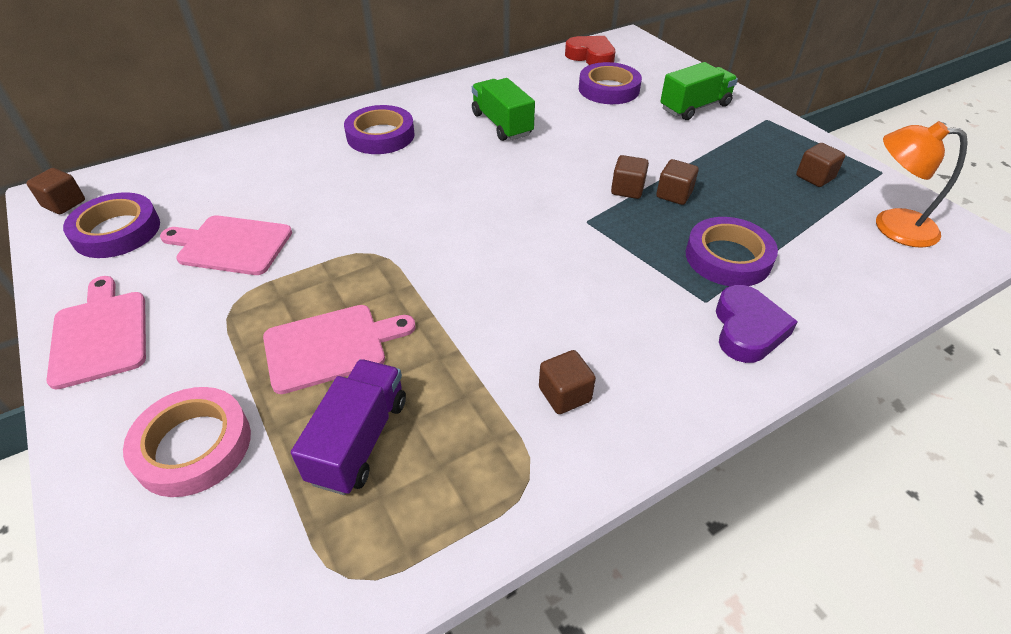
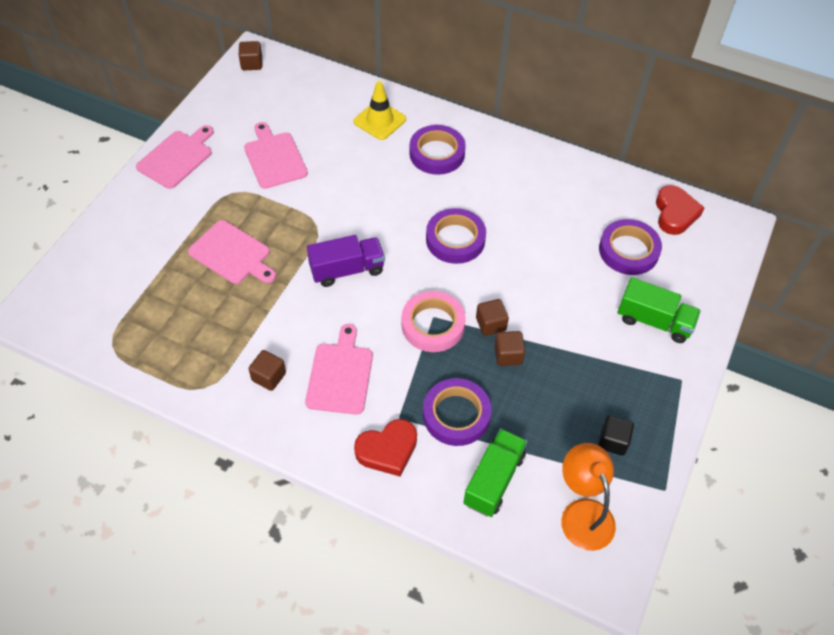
camera: 55 degrees right, 10 degrees up
purple tape [63,192,160,258] -> purple tape moved to [426,208,486,264]
pink tape [123,387,251,497] -> pink tape moved to [401,291,466,352]
purple truck [291,359,406,495] -> purple truck moved to [307,235,385,287]
green truck [472,78,535,141] -> green truck moved to [463,429,527,517]
purple heart [716,285,798,363] -> red heart [354,419,417,477]
brown cube [796,143,845,187] -> black cube [598,415,634,456]
none -> pink cutting board [305,324,373,415]
none -> yellow traffic cone [354,81,406,140]

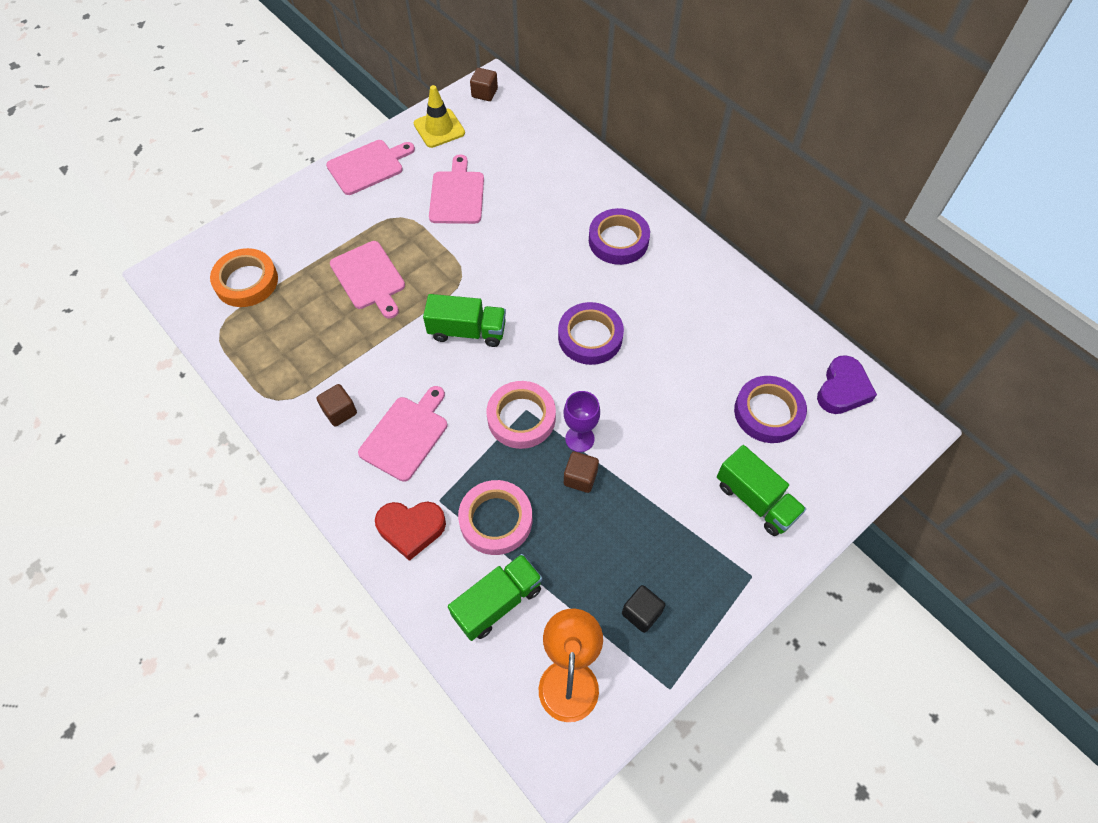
camera: 25 degrees right, 5 degrees up
purple truck [307,235,385,287] -> green truck [423,294,506,347]
yellow traffic cone [354,81,406,140] -> yellow traffic cone moved to [414,85,465,148]
purple tape [423,378,492,446] -> pink tape [458,480,532,555]
brown cube [476,299,509,336] -> purple goblet [564,391,600,452]
red heart [656,185,705,235] -> purple heart [817,355,877,414]
none -> orange tape [210,248,278,307]

